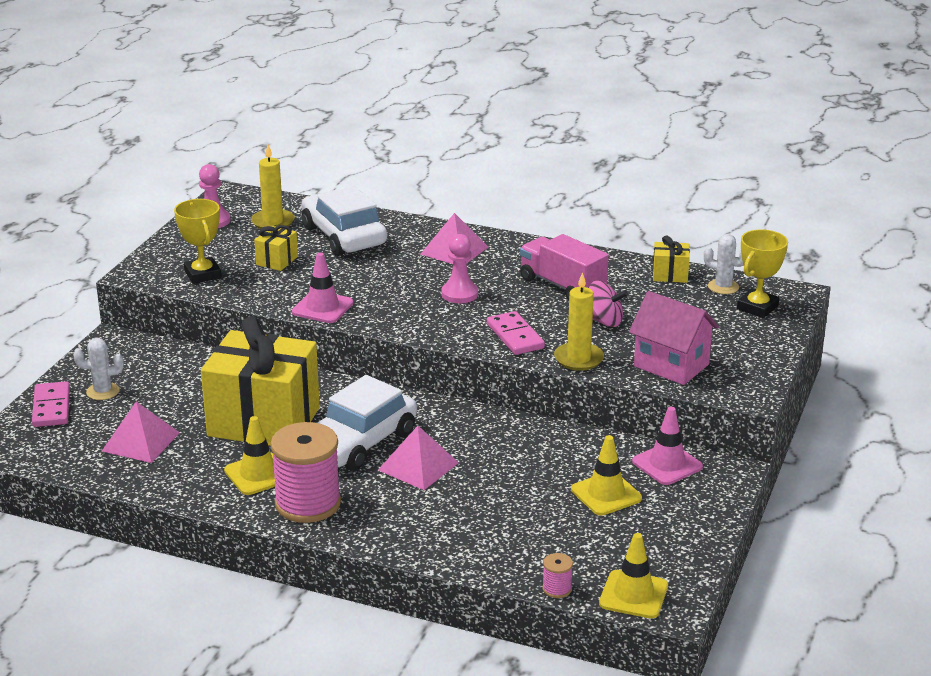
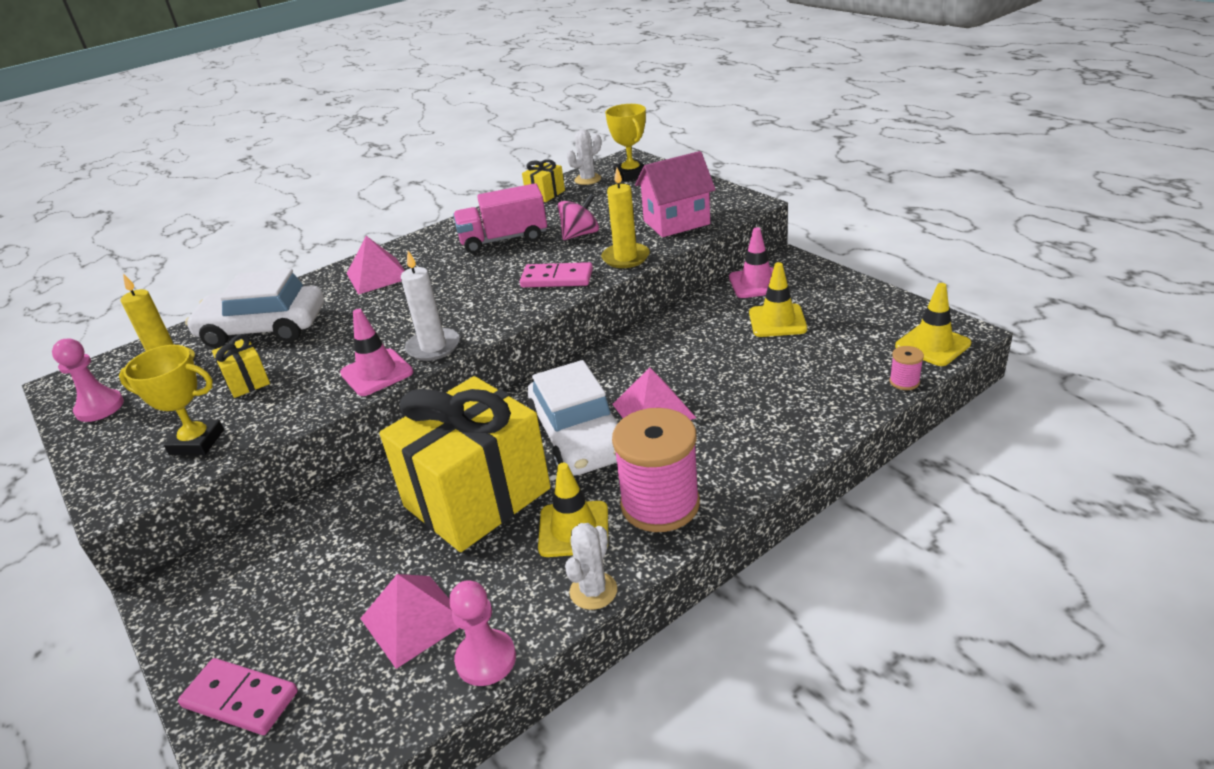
camera: 55 degrees left, 5 degrees up
white cactus [73,338,124,400] -> white cactus moved to [565,523,617,610]
pink pawn [441,234,478,303] -> pink pawn moved to [449,580,516,686]
none -> white candle [401,251,460,361]

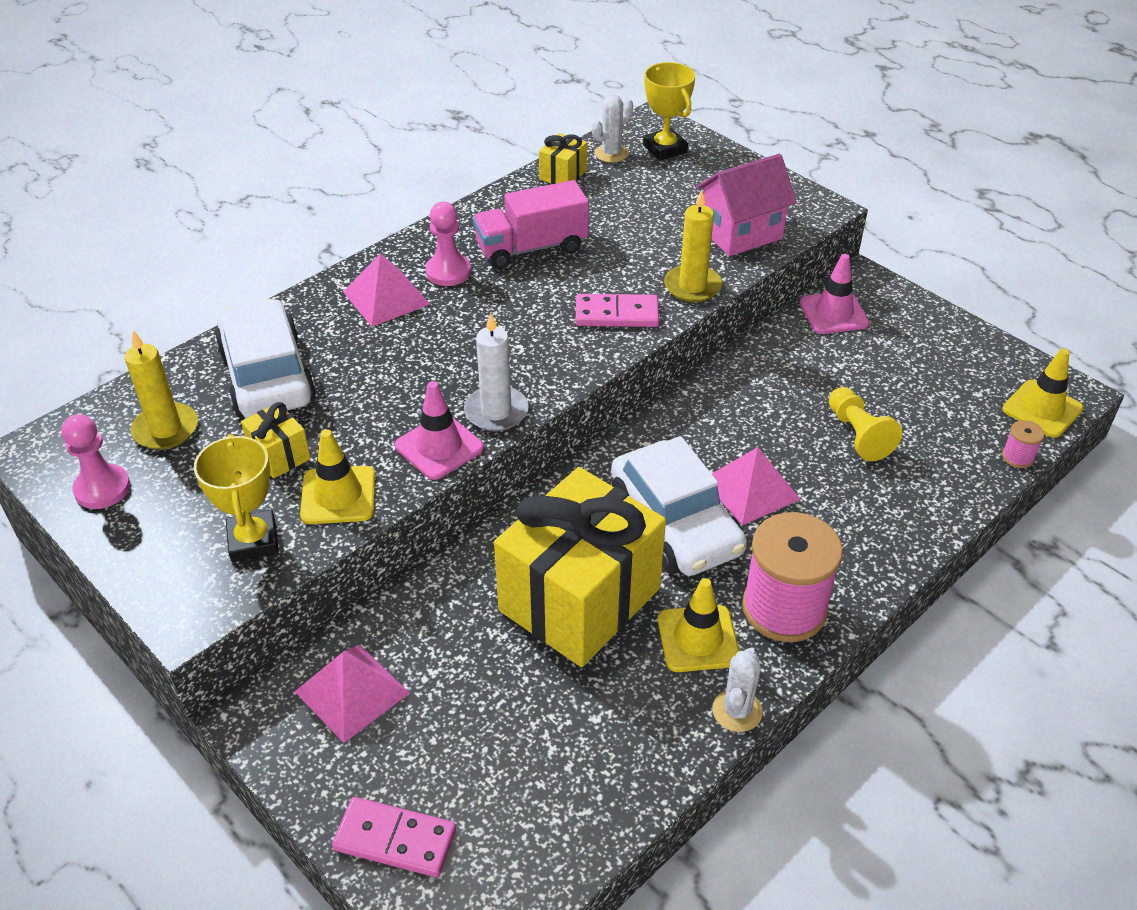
camera: 10 degrees left, 10 degrees up
yellow trophy [119,345,224,455] -> yellow trophy turned 75 degrees clockwise [194,434,279,562]
white car [185,269,324,348] -> white car turned 75 degrees clockwise [215,299,316,418]
pink pyramid [360,574,459,669] -> pink pyramid moved to [295,645,409,743]
pink pawn [449,580,516,686] -> pink pawn moved to [425,202,471,286]
pink spinning top [558,194,599,240] -> none
yellow traffic cone [749,262,807,337] -> yellow traffic cone moved to [300,429,375,524]
none -> yellow pawn [829,387,902,461]

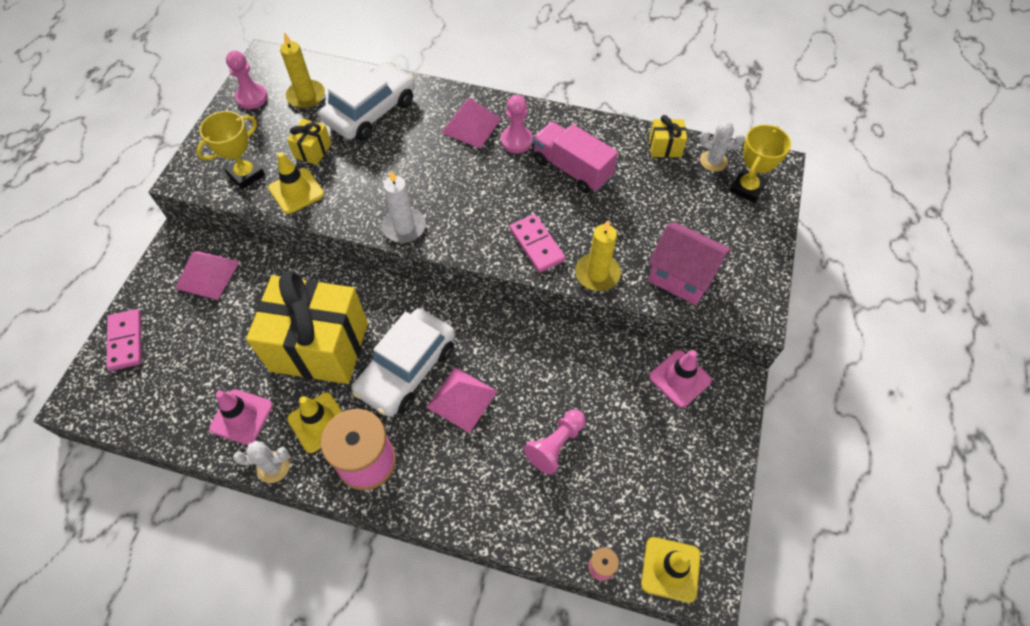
camera: 60 degrees right, 15 degrees up
pink traffic cone [395,381,484,480] -> pink traffic cone moved to [209,389,273,445]
yellow pawn [829,387,902,461] -> pink pawn [524,409,586,475]

